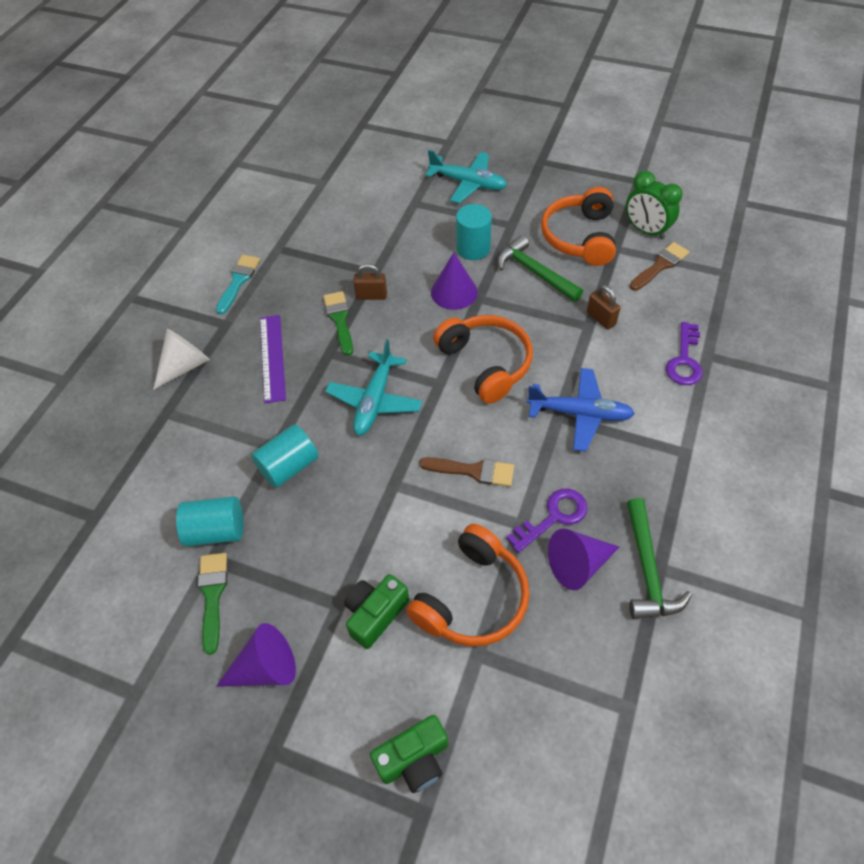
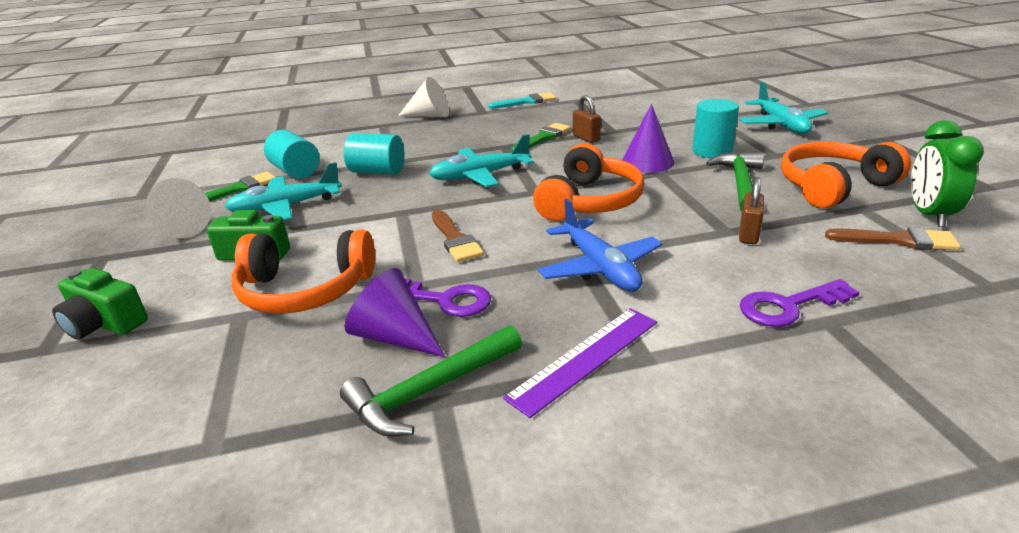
camera: 55 degrees right, 25 degrees down
purple cone [216,623,296,687] -> white cone [146,178,211,238]
purple ruler [260,315,286,404] -> purple ruler moved to [503,308,657,418]
none -> turquoise plane [225,162,342,221]

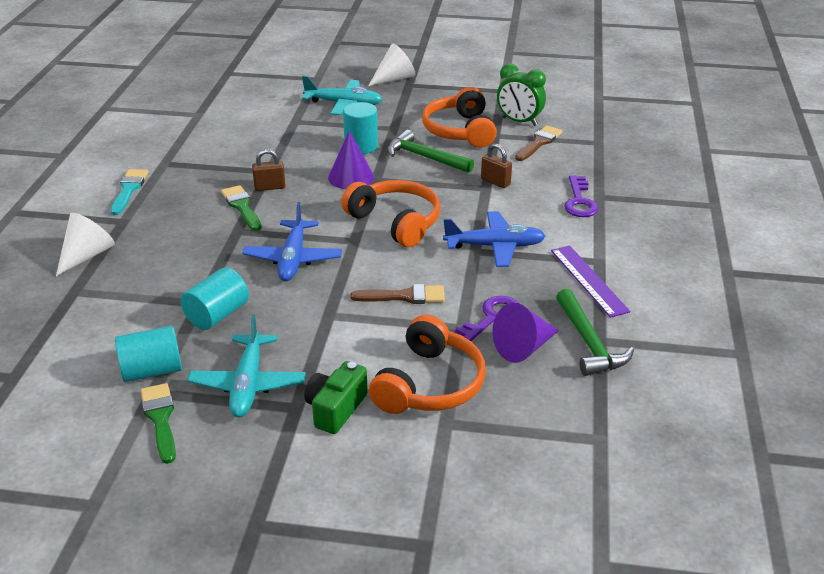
camera: 70 degrees left, 5 degrees up
green camera [52,268,148,340] -> none
white cone [146,178,211,238] -> white cone moved to [368,44,415,86]
turquoise plane [429,134,533,187] -> blue plane [242,202,342,281]

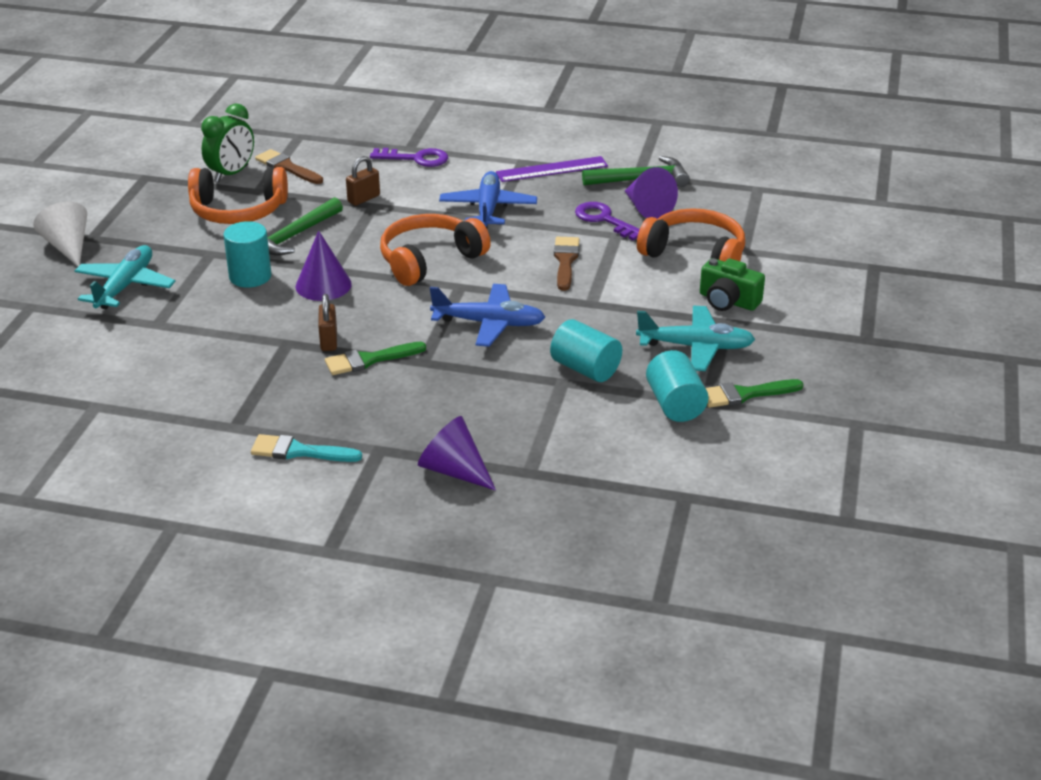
camera: 85 degrees left, 0 degrees up
white cone [56,213,115,276] -> purple cone [418,416,496,491]

